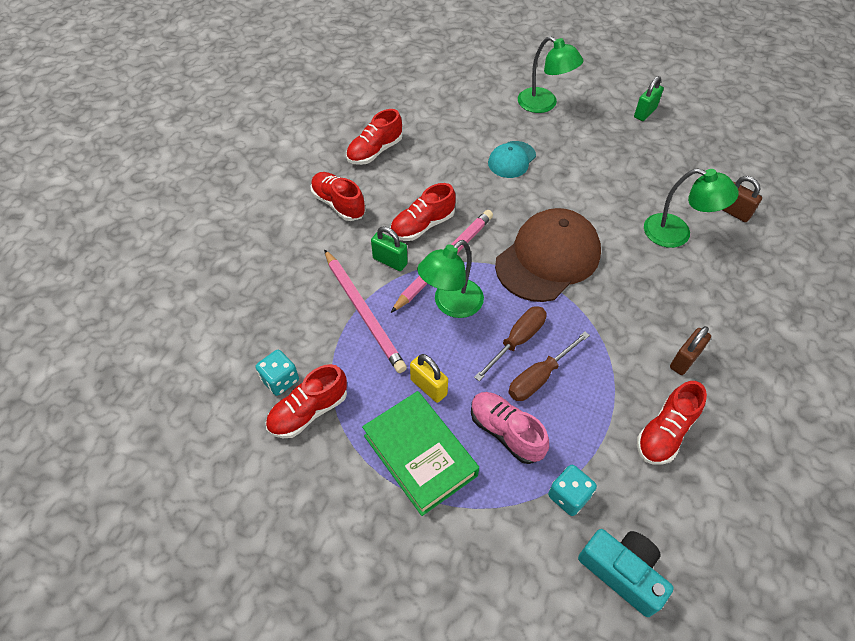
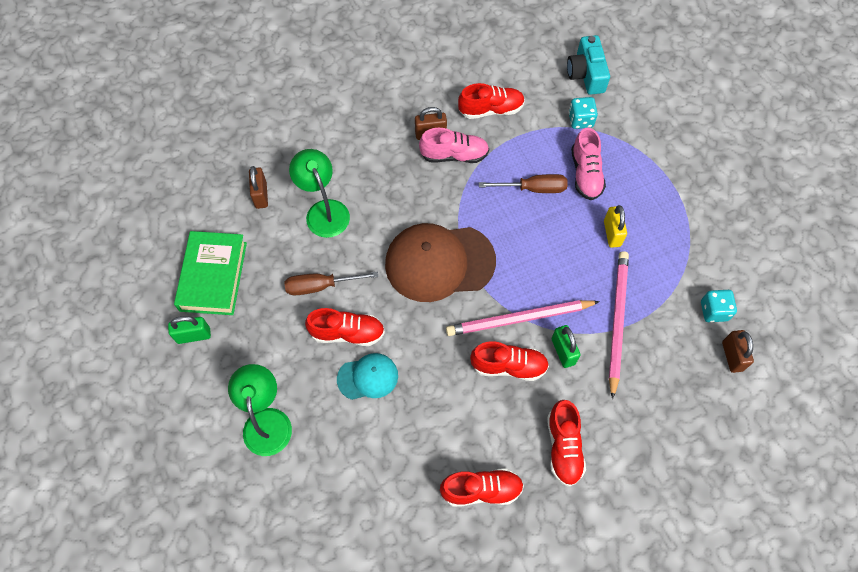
camera: 140 degrees left, 10 degrees up
red shoe [266,364,347,438] -> red shoe moved to [305,308,385,346]
green book [362,391,479,516] -> green book moved to [174,231,247,315]
green lamp [417,240,484,318] -> none
brown screwdriver [474,306,546,381] -> brown screwdriver moved to [285,271,378,295]
none -> pink shoe [419,128,489,163]
none -> brown padlock [722,330,754,373]

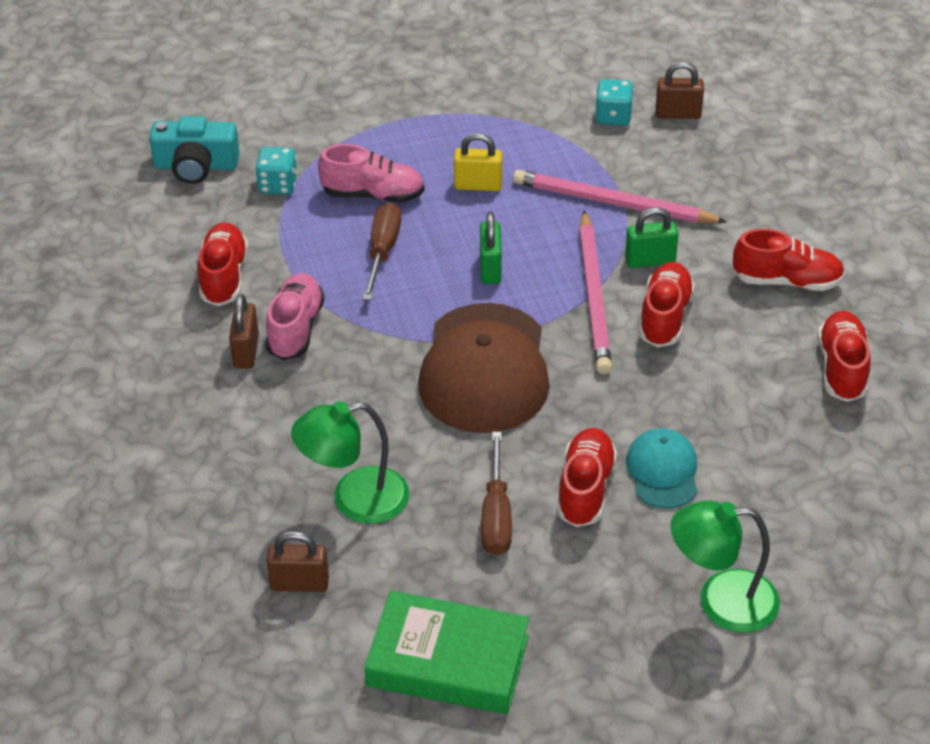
camera: 80 degrees left, 20 degrees down
green padlock [168,316,211,344] -> green padlock moved to [480,212,502,284]

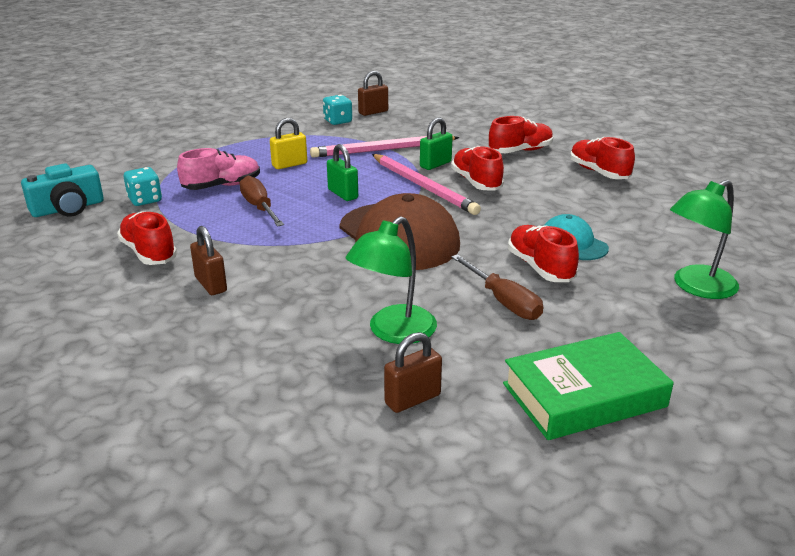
camera: 35 degrees left, 15 degrees down
pink shoe [266,273,325,360] -> none

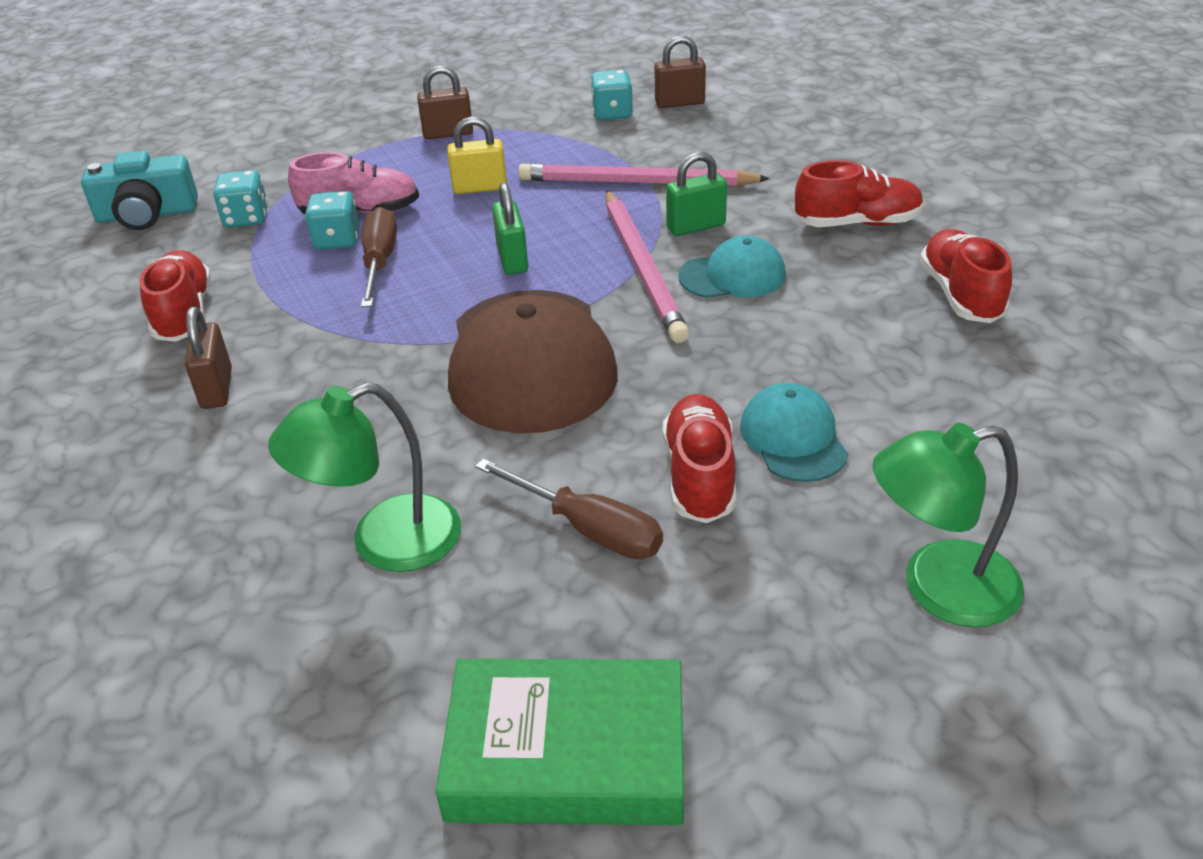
camera: 25 degrees right, 10 degrees up
brown padlock [384,332,442,413] -> brown padlock moved to [417,66,473,139]
red shoe [451,146,504,191] -> turquoise cap [678,235,786,298]
brown screwdriver [451,254,543,320] -> brown screwdriver turned 45 degrees counterclockwise [475,459,663,559]
none -> turquoise dice [305,191,359,250]

